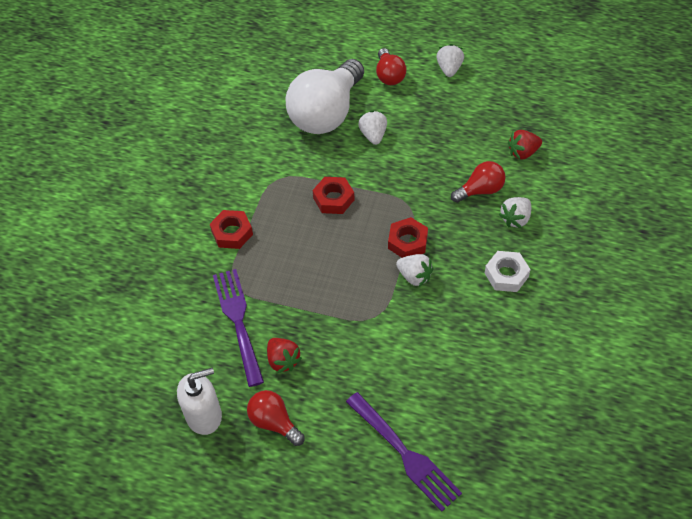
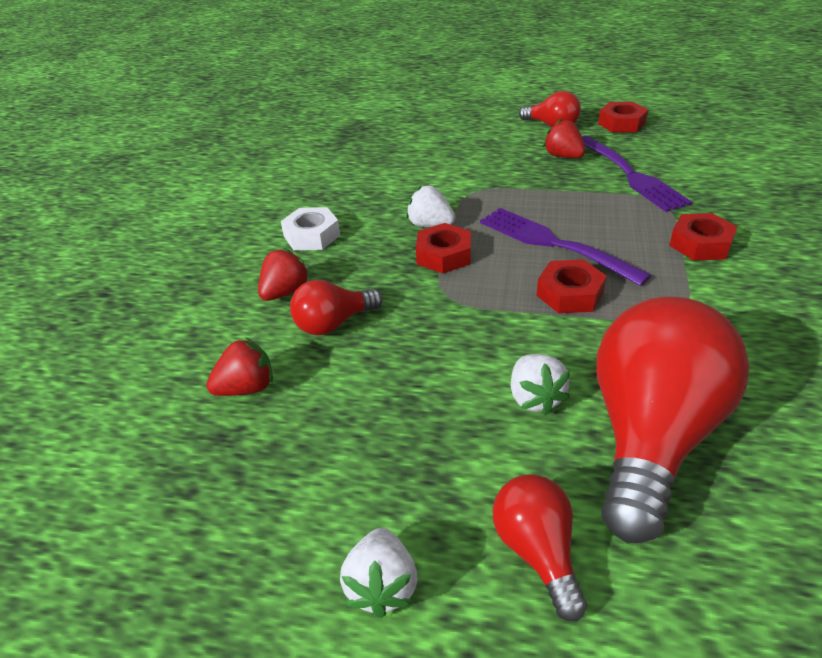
camera: 175 degrees right, 15 degrees down
white soap dispenser [177,368,222,435] -> red nut [598,102,648,133]
white light bulb [285,59,364,134] -> red light bulb [596,297,749,543]
purple fork [346,392,462,512] -> purple fork moved to [480,208,651,286]
white strawberry [499,197,531,228] -> red strawberry [258,248,311,301]

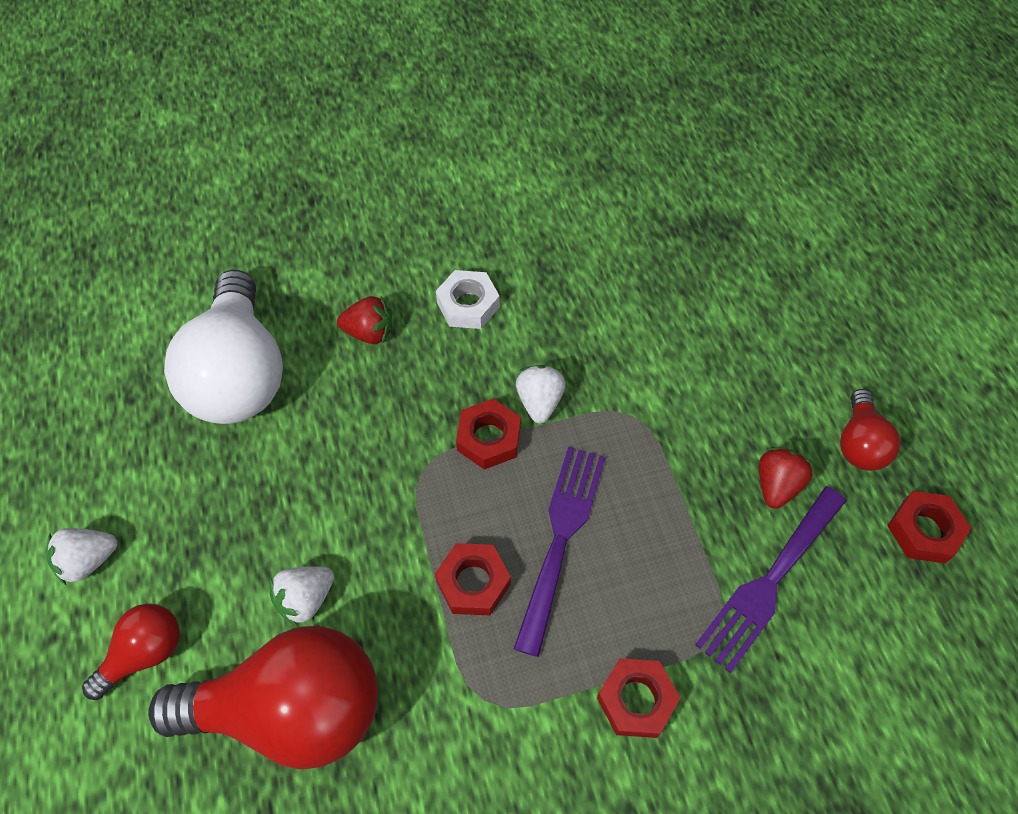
camera: 60 degrees right, 20 degrees up
red strawberry [206,337,273,396] -> white light bulb [164,270,283,424]
red light bulb [290,280,383,335] -> none

